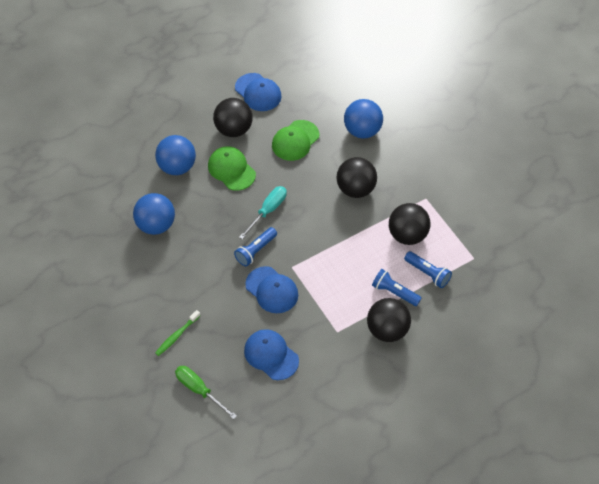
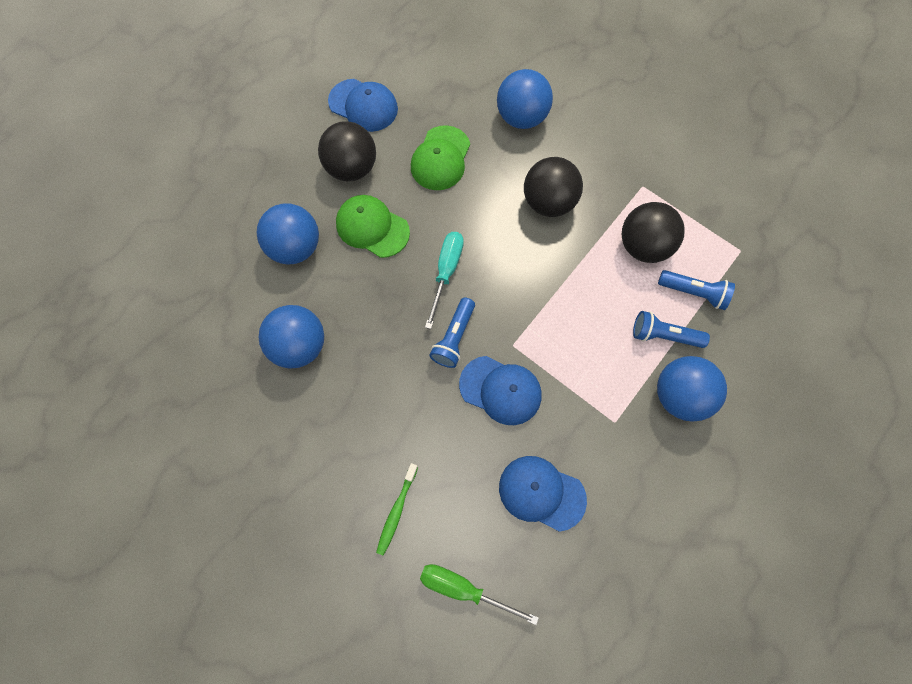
camera: 20 degrees left, 15 degrees up
black ball [367,298,411,342] -> blue ball [657,356,727,422]

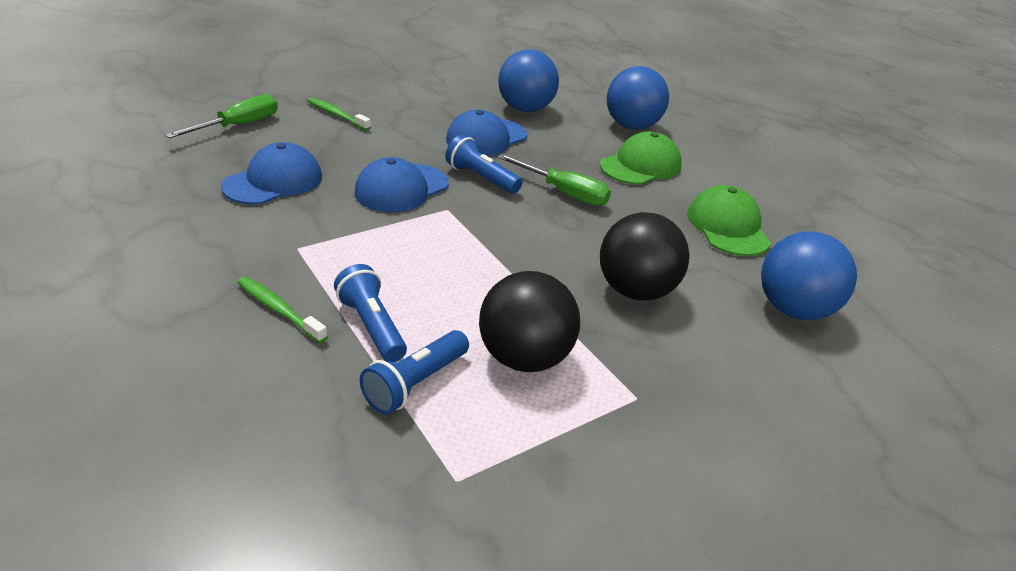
camera: 105 degrees right, 35 degrees down
black ball [318,121,376,182] -> none
blue cap [328,79,398,132] -> blue cap moved to [446,110,527,156]
green cap [411,125,470,190] -> green cap turned 45 degrees clockwise [687,185,771,256]
turquoise screwdriver [425,232,464,329] -> green screwdriver [498,154,611,206]
blue flashlight [633,311,710,348] -> blue flashlight turned 60 degrees counterclockwise [334,264,407,362]
blue ball [657,356,727,422] -> green toothbrush [238,277,328,343]

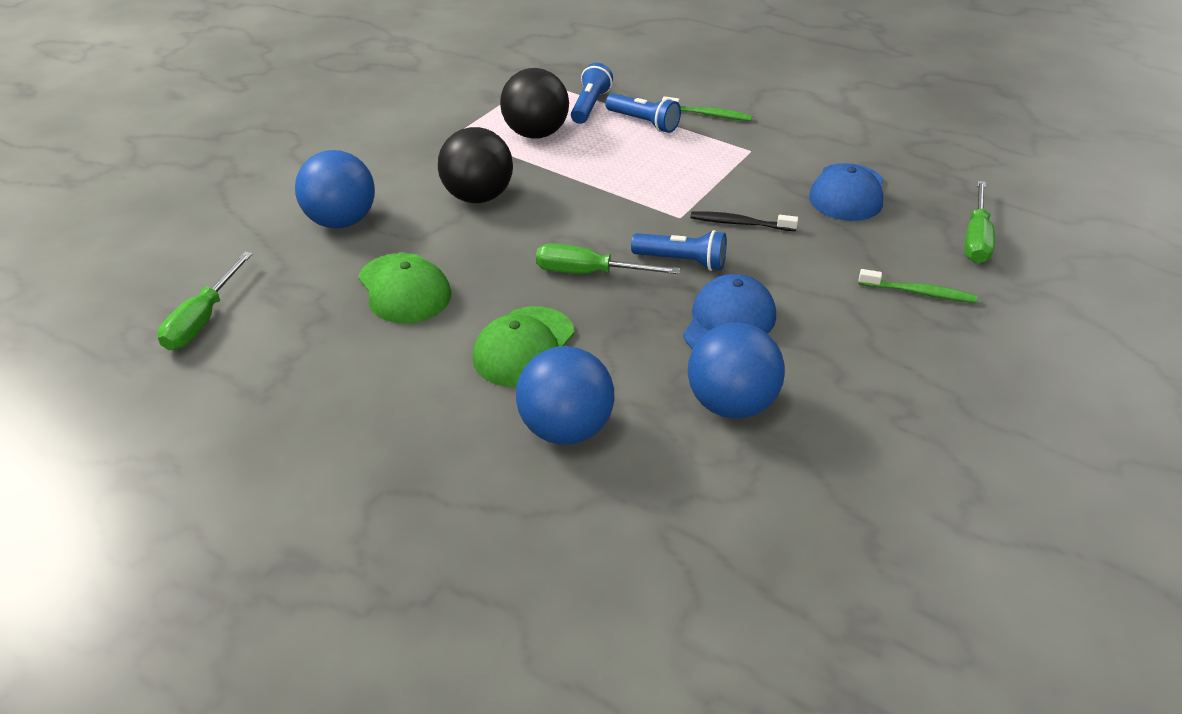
camera: 160 degrees right, 5 degrees up
blue cap [355,157,449,212] -> black toothbrush [690,212,798,231]
none -> green screwdriver [157,252,253,350]

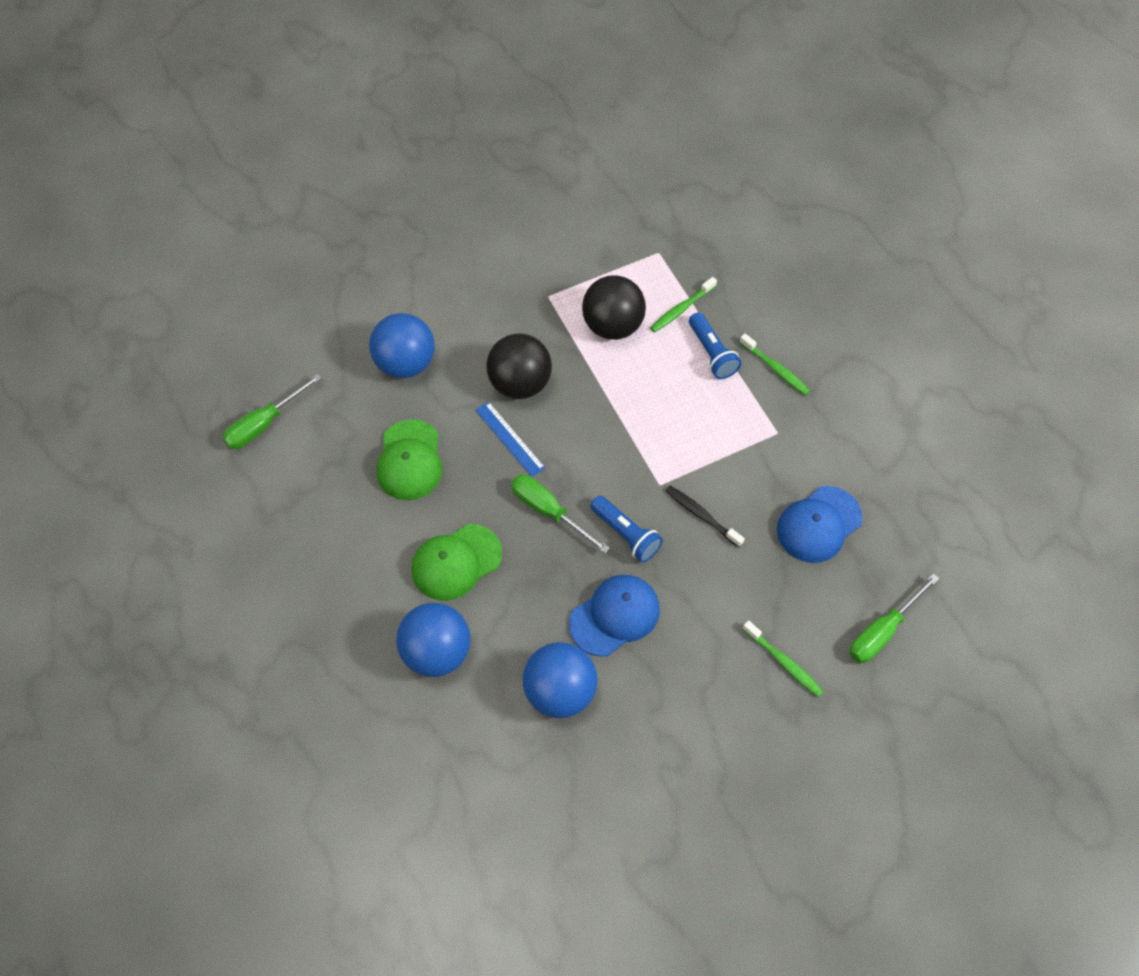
camera: 30 degrees right, 20 degrees up
blue flashlight [571,63,613,124] -> green toothbrush [650,277,717,332]
none -> blue ruler [476,402,545,477]

